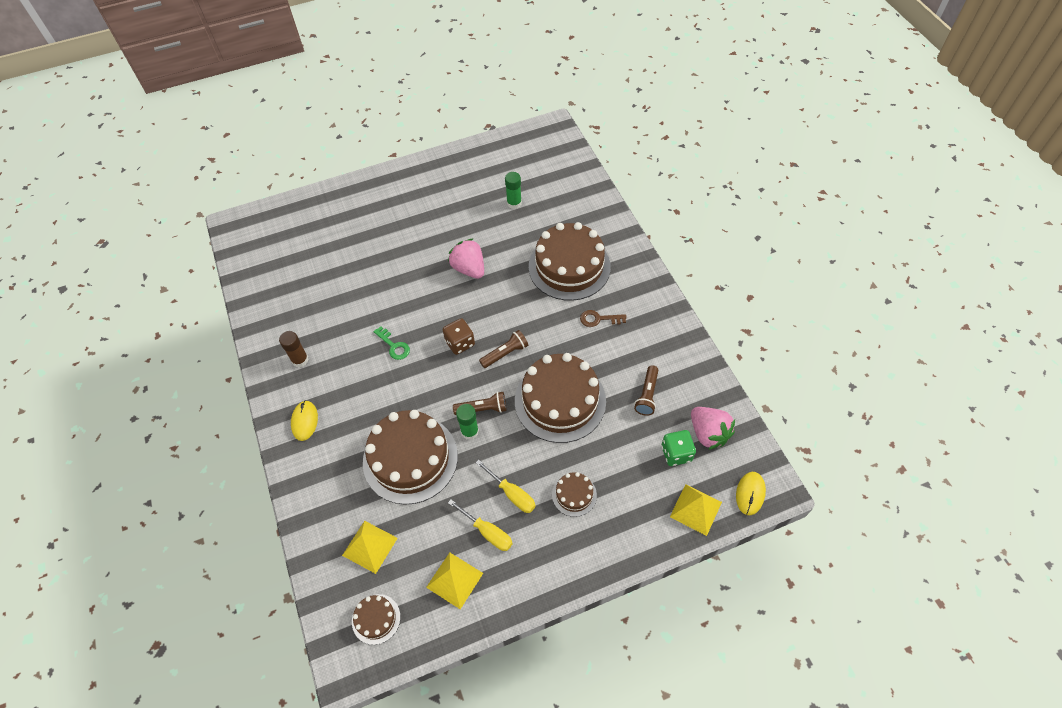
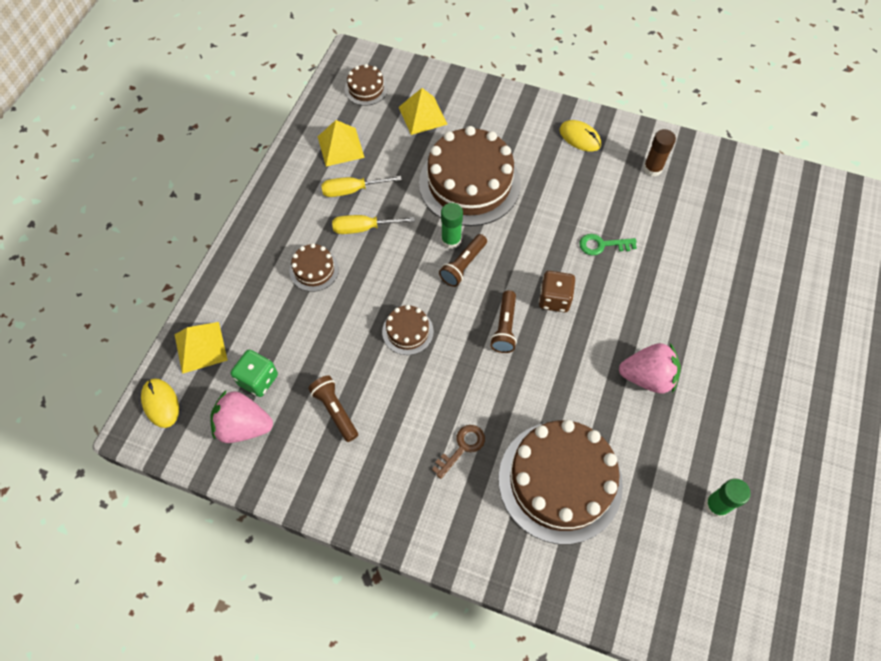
camera: 130 degrees right, 5 degrees up
brown cake [515,353,606,443] -> brown cake [382,305,434,355], size x0.46

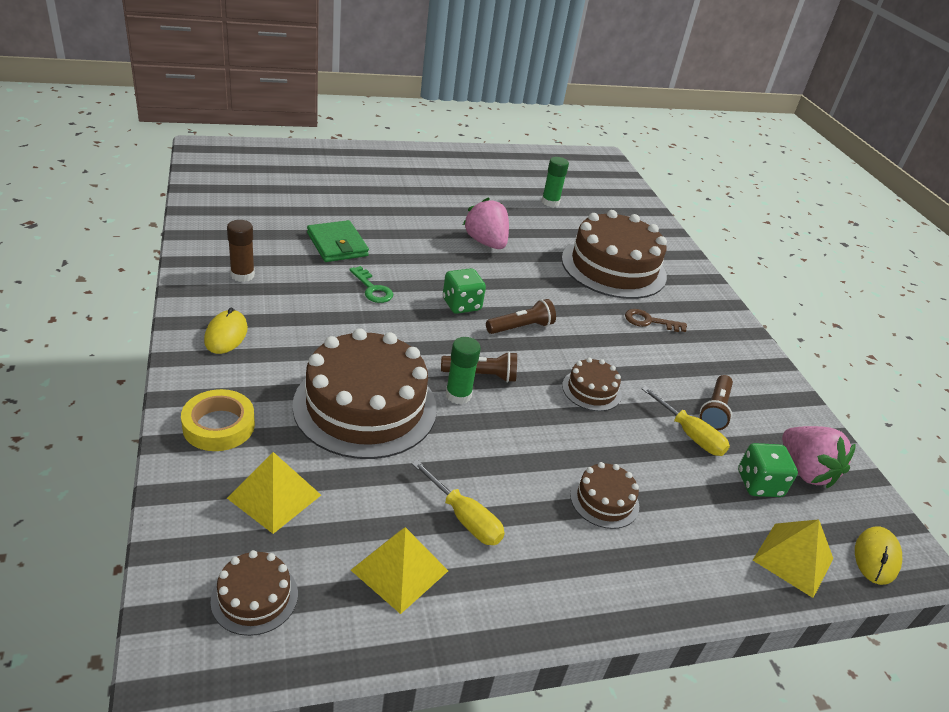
camera: 130 degrees left, 25 degrees down
yellow screwdriver [332,215,415,234] -> yellow screwdriver moved to [641,386,730,456]
brown dice [539,271,575,312] -> green dice [443,268,486,314]
none -> yellow tape [181,389,255,451]
none -> green wallet [307,220,369,262]

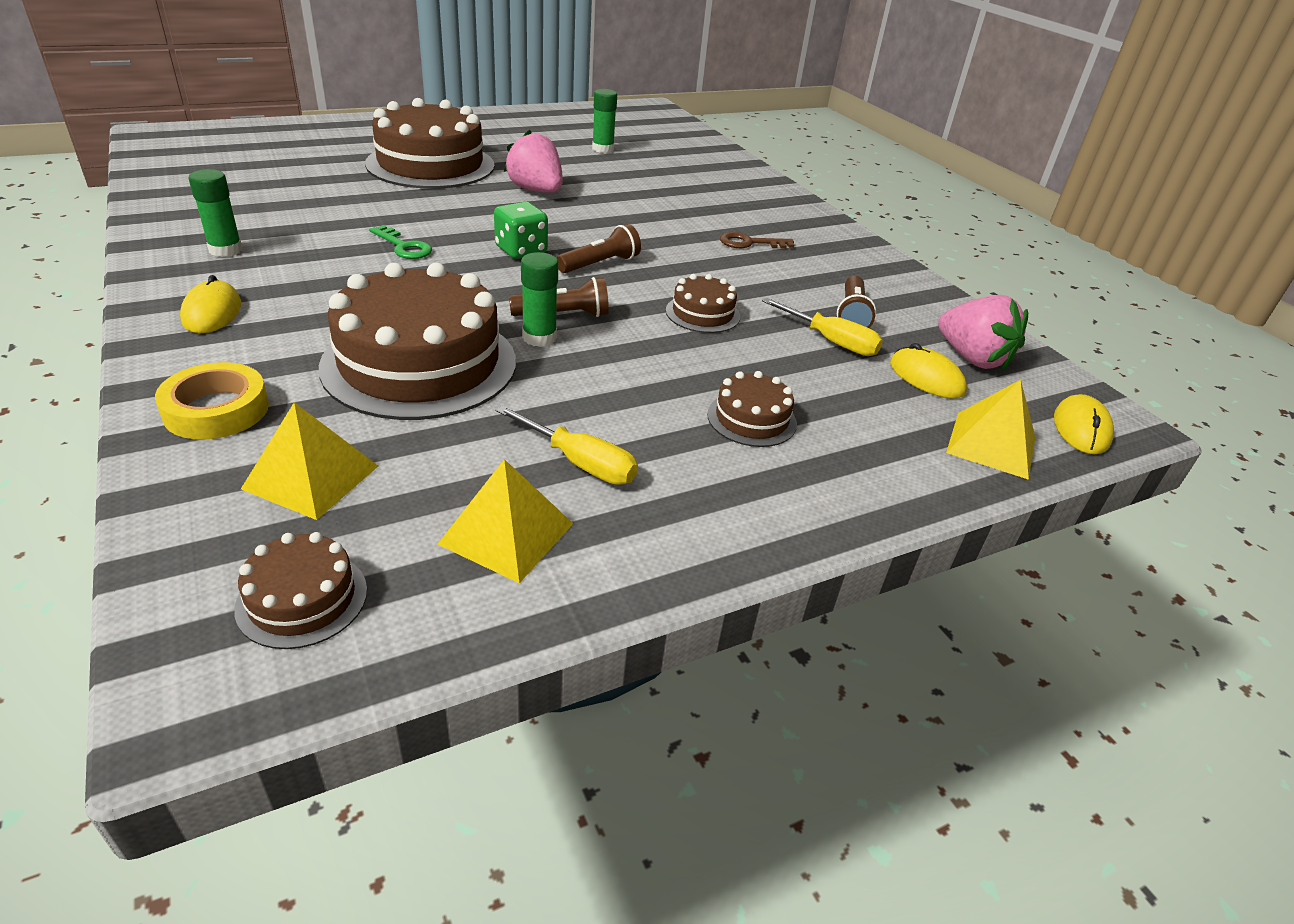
camera: 10 degrees left, 0 degrees up
brown glue stick [227,220,255,282] -> green glue stick [189,169,242,257]
green wallet [307,220,369,262] -> none
brown cake [562,210,667,299] -> brown cake moved to [365,98,495,189]
green dice [738,443,798,497] -> yellow mouse [890,343,967,399]

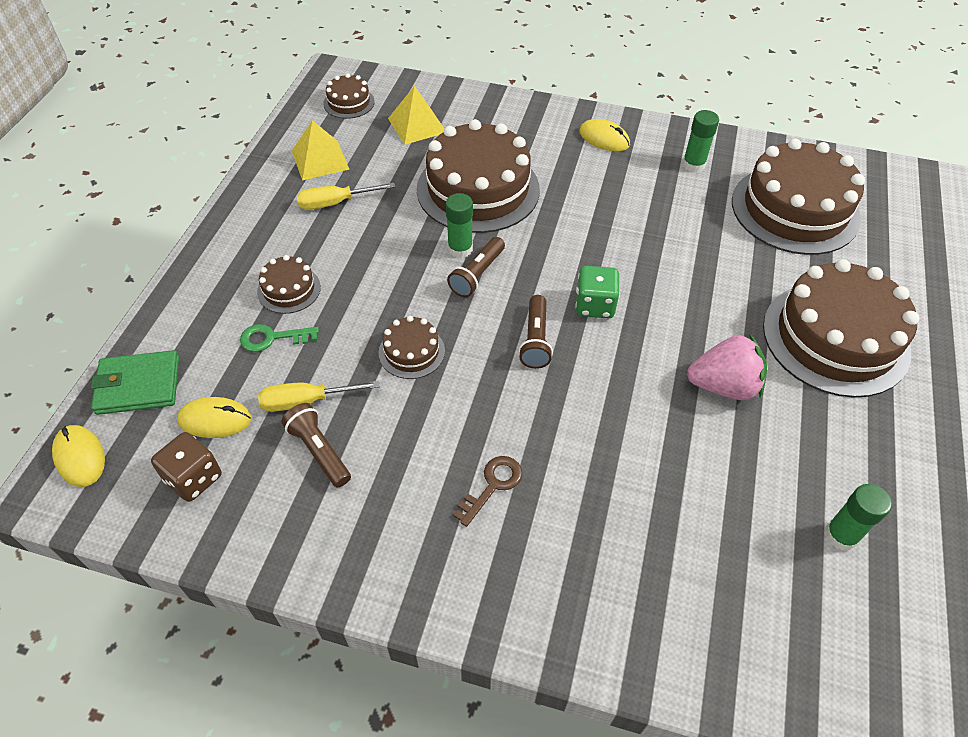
camera: 135 degrees right, 15 degrees up
yellow tape [155,362,269,440] -> none
green key [369,225,432,259] -> green key moved to [240,324,319,352]
pink strawberry [938,295,1028,370] -> brown dice [151,432,222,502]
yellow pyramid [946,380,1035,480] -> green wallet [91,350,179,415]
none -> brown cake [732,139,865,255]

